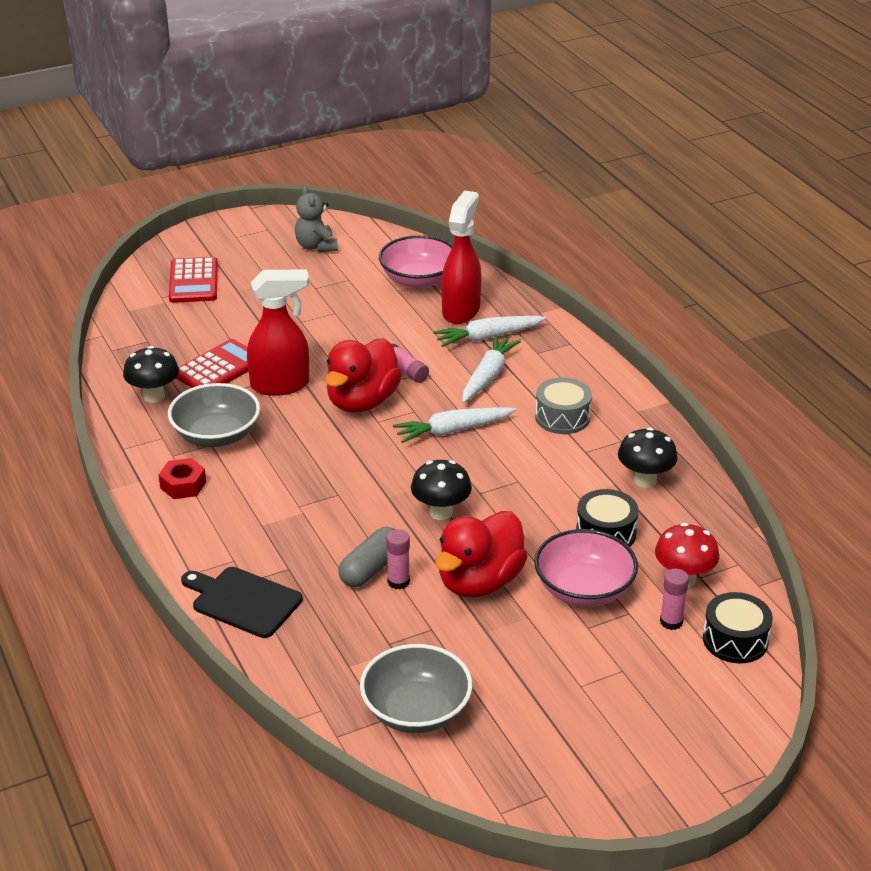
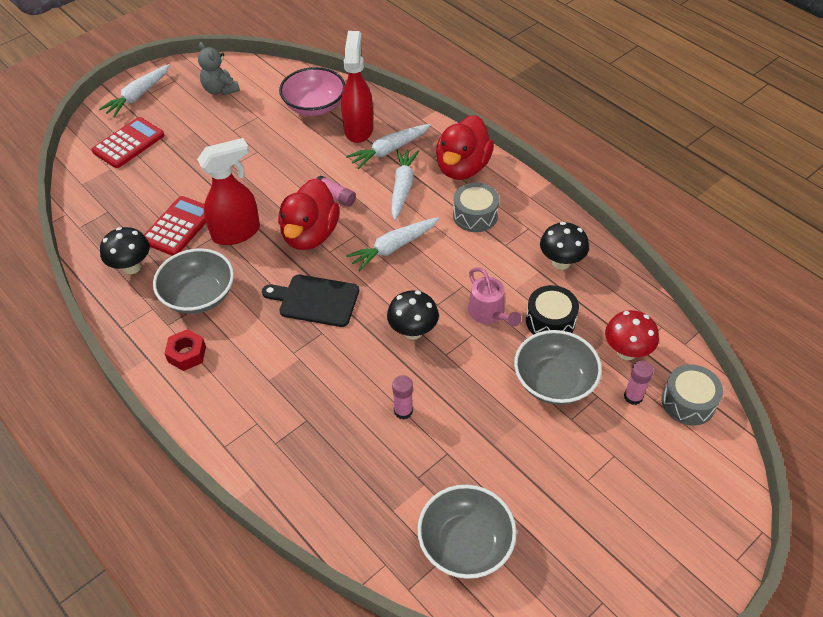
camera: 15 degrees left, 15 degrees up
red calculator [169,257,218,303] -> red calculator turned 120 degrees counterclockwise [92,117,165,168]
black cutting board [181,567,303,638] -> black cutting board moved to [262,275,359,327]
grey capsule [338,527,396,587] -> none
red duck [435,511,528,598] -> red duck moved to [436,115,494,180]
pink bowl [534,529,638,607] -> grey bowl [514,330,602,405]
black drum [703,592,773,663] -> grey drum [661,364,723,426]
none -> white carrot [99,64,170,117]
none -> pink watering can [468,267,521,327]

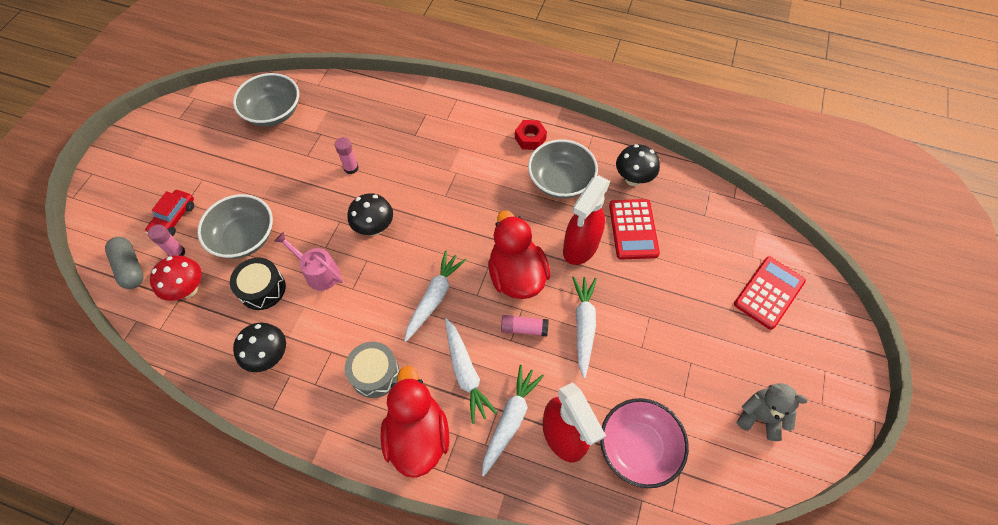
camera: 150 degrees right, 10 degrees up
red calculator [92,117,165,168] -> red calculator turned 150 degrees counterclockwise [734,256,806,330]
white carrot [99,64,170,117] -> white carrot moved to [572,276,597,378]
black cutting board [262,275,359,327] -> none
grey drum [661,364,723,426] -> grey capsule [105,237,144,289]
none -> red car [145,190,194,236]

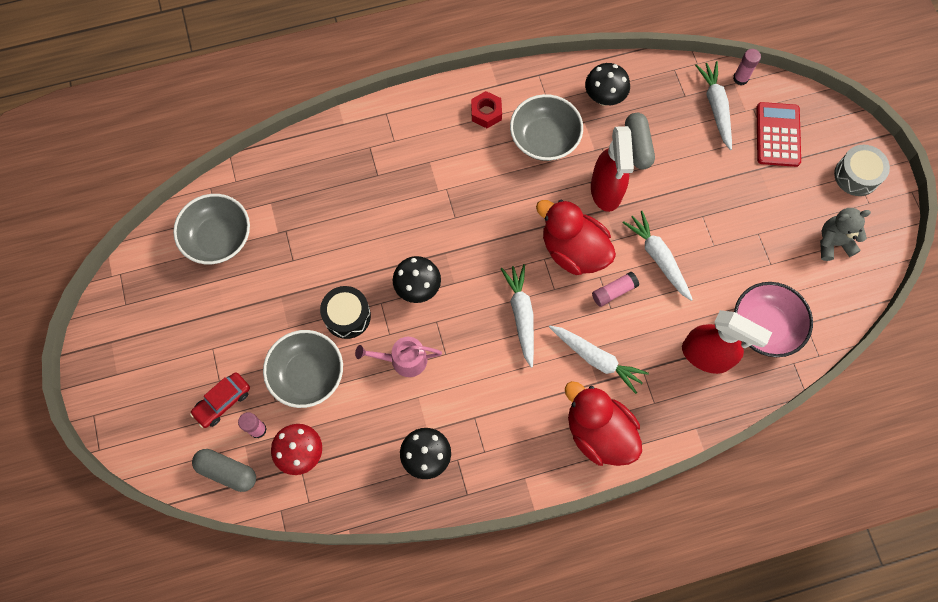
camera: 35 degrees left, 10 degrees up
red car [145,190,194,236] -> red car turned 60 degrees clockwise [190,373,250,428]
black drum [230,258,286,310] -> black drum moved to [320,286,371,339]
pink glue stick [335,137,359,174] -> pink glue stick moved to [733,49,761,85]
grey drum [345,342,400,398] -> grey drum moved to [834,145,890,196]
white carrot [482,365,544,476] -> white carrot moved to [695,61,732,150]
red calculator [609,199,660,260] -> grey capsule [625,113,655,169]

